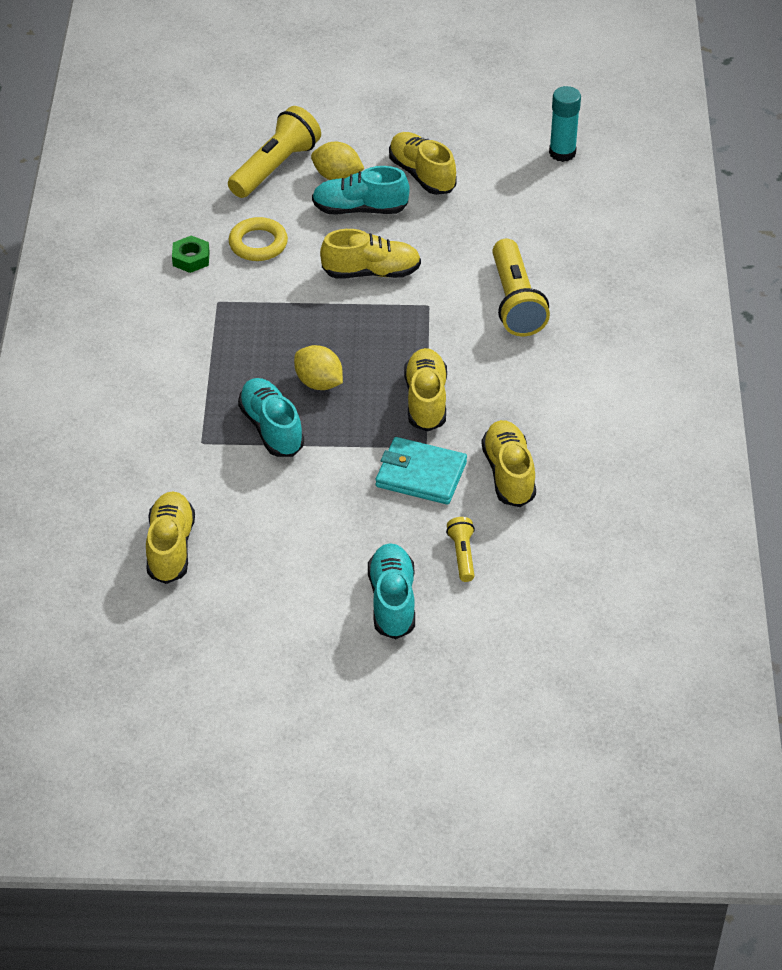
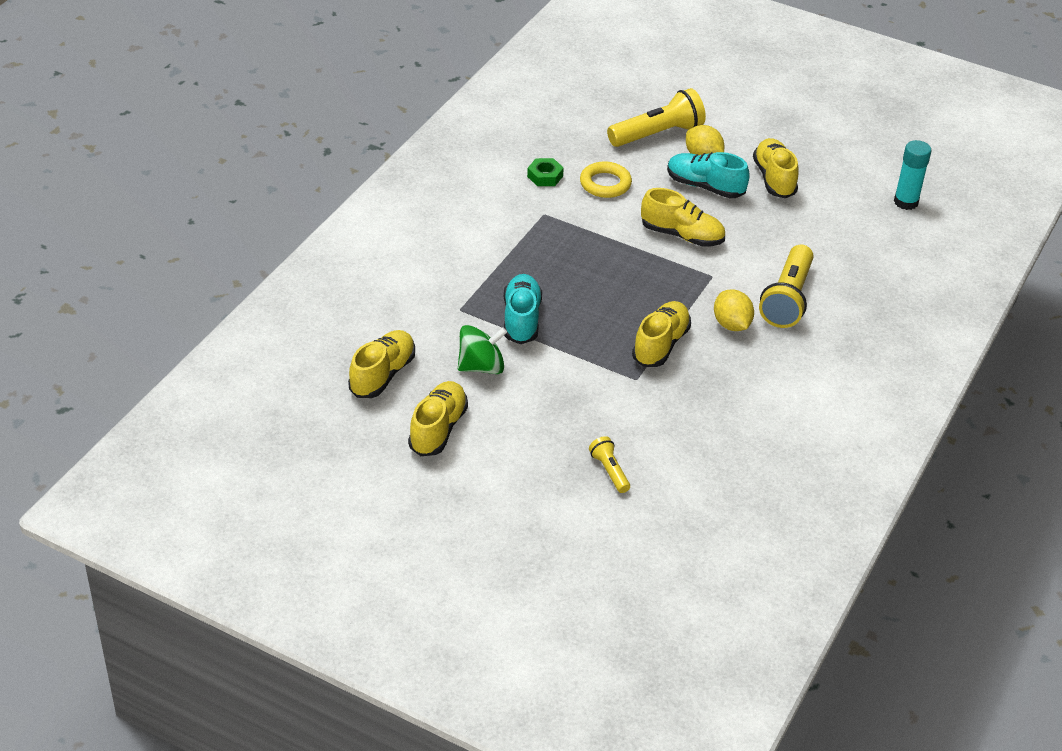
camera: 25 degrees right, 5 degrees down
yellow lemon [294,345,343,390] -> yellow lemon moved to [714,289,754,331]
turquoise shoe [368,543,415,639] -> none
turquoise wallet [376,437,467,505] -> none
yellow flashlight [446,517,475,582] -> yellow flashlight turned 45 degrees counterclockwise [589,436,630,493]
yellow shoe [481,420,536,507] -> yellow shoe moved to [408,381,468,456]
none -> green spinning top [458,325,507,374]

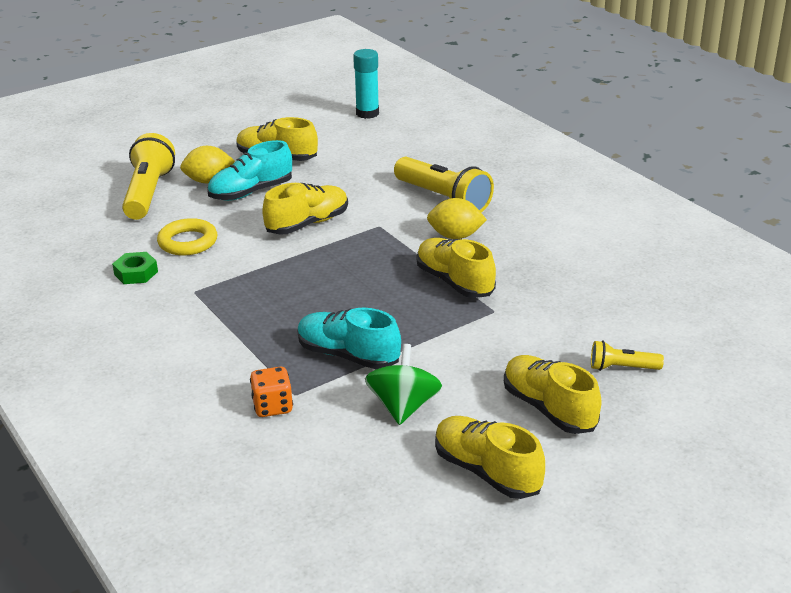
camera: 60 degrees left, 10 degrees down
yellow shoe [348,330,415,398] -> yellow shoe moved to [504,355,602,434]
none -> orange dice [250,367,293,417]

